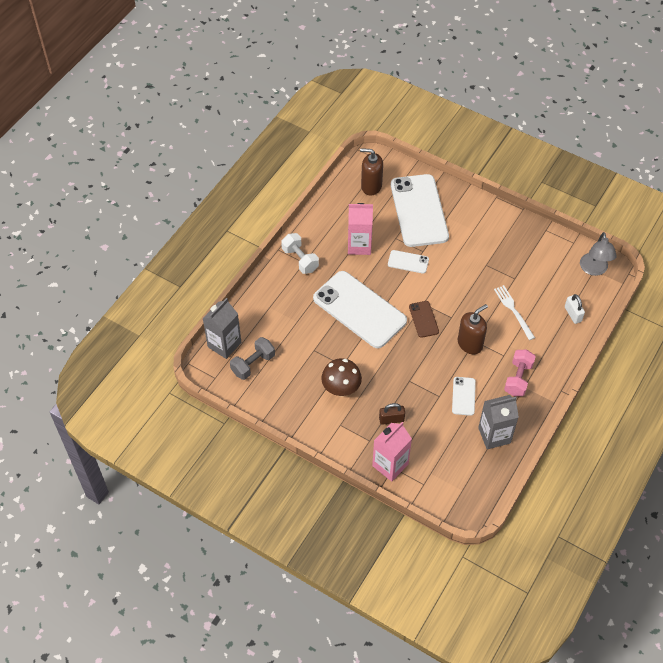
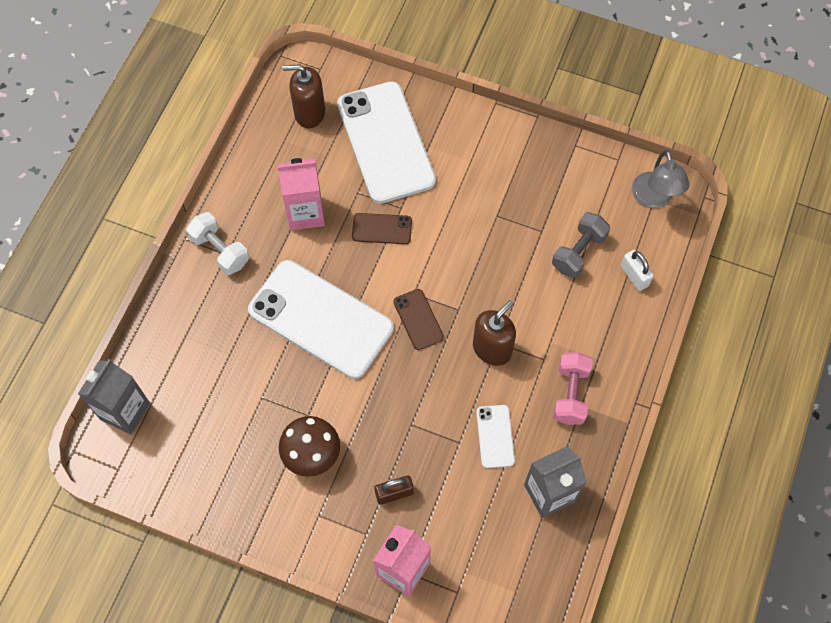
camera: 10 degrees left, 10 degrees up
grey dumbbell [230,337,275,380] -> grey dumbbell moved to [552,212,610,278]
white phone [388,250,429,274] -> brown phone [352,213,412,244]
white fork [494,285,535,340] -> none

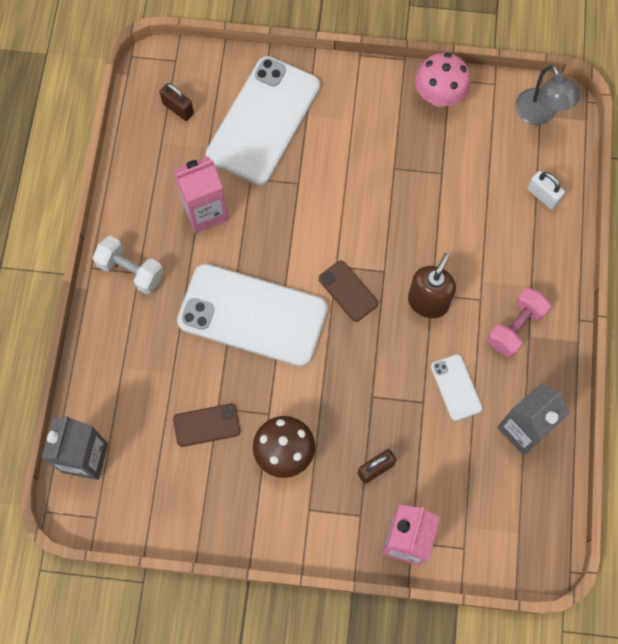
camera: 15 degrees left, 5 degrees up
brown soap dispenser [282,64,325,129] -> brown padlock [159,83,194,121]
white phone [337,81,436,204] -> white phone turned 60 degrees clockwise [206,56,320,185]
brown phone [352,213,412,244] -> brown phone moved to [173,404,240,447]
grey dumbbell [552,212,610,278] -> none
pink dumbbell [553,352,593,425] -> pink dumbbell turned 45 degrees clockwise [488,288,551,357]
none -> pink mushroom [415,53,471,107]

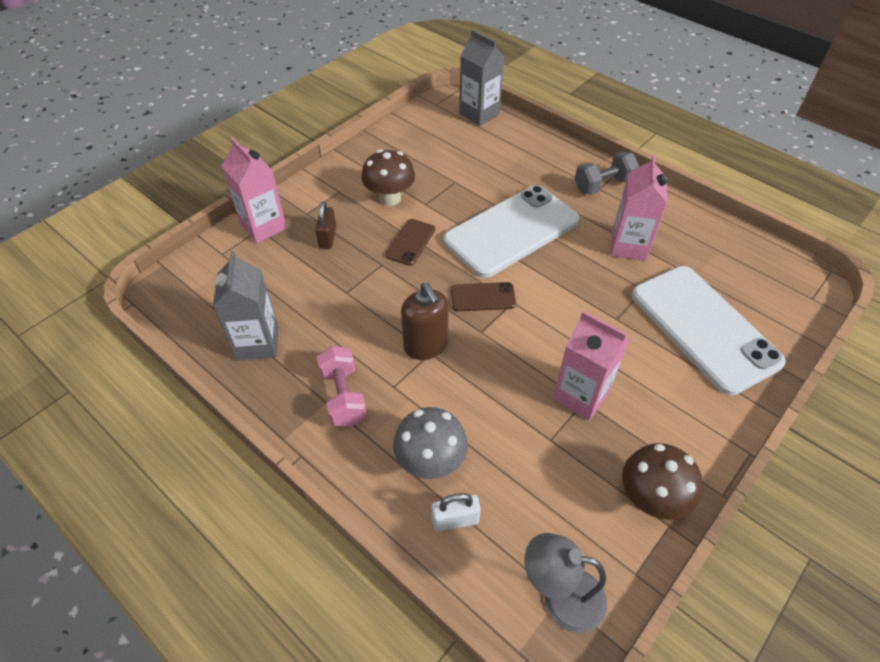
camera: 125 degrees right, 20 degrees down
white dumbbell [92,236,164,294] -> grey dumbbell [575,152,639,195]
brown padlock [159,83,194,121] -> none
brown phone [173,404,240,447] -> brown phone moved to [386,219,435,266]
pink mushroom [415,53,471,107] -> brown mushroom [622,443,702,520]
white phone [431,354,482,421] -> none
none -> grey mushroom [393,407,468,479]
none -> pink carton [553,311,630,420]

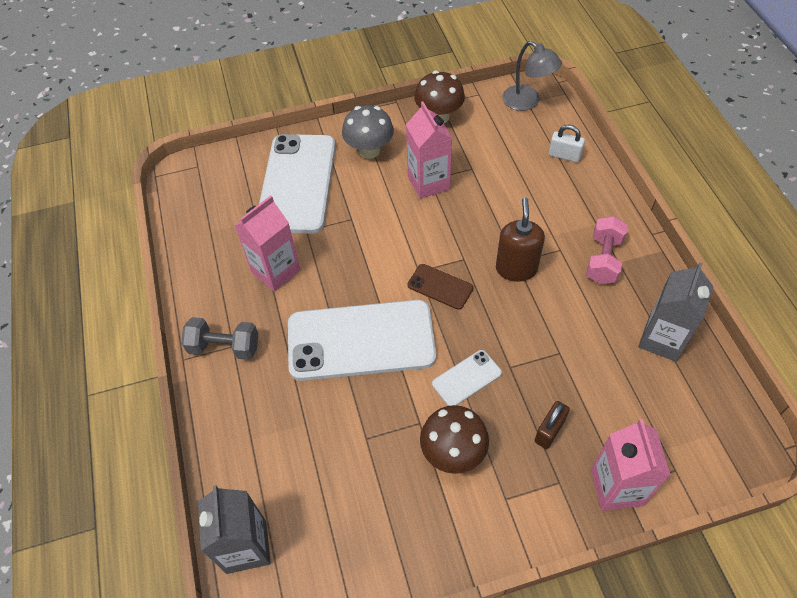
camera: 145 degrees left, 5 degrees up
brown phone [386,219,435,266] -> white phone [432,350,502,406]
grey mushroom [393,407,468,479] -> grey mushroom moved to [342,105,394,159]

